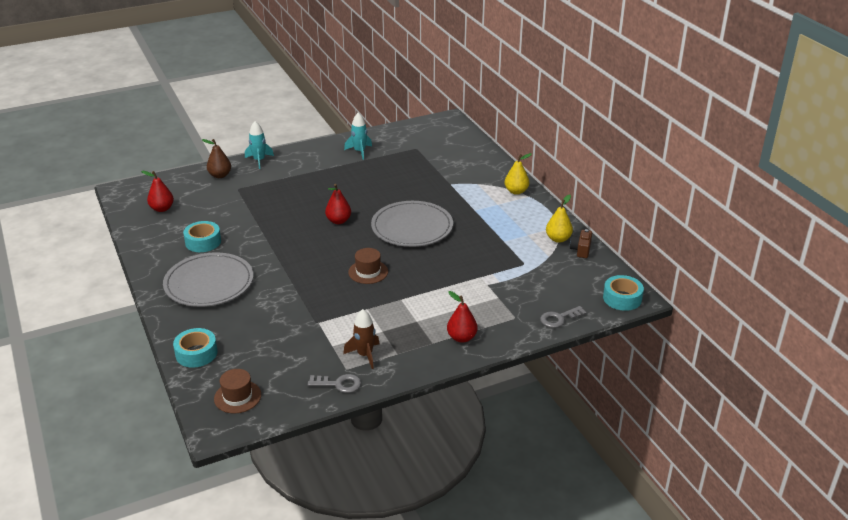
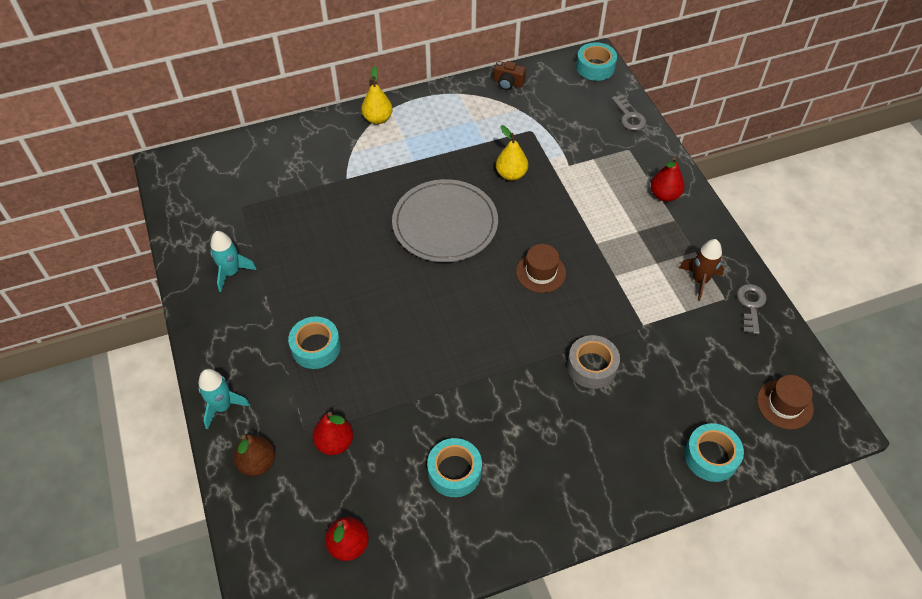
camera: 85 degrees left, 20 degrees up
grey plate [163,253,254,307] -> none
red pear [325,184,351,224] -> red pear moved to [312,412,353,455]
yellow pear [546,194,573,243] -> yellow pear moved to [496,125,528,181]
none -> turquoise tape [288,316,341,369]
none -> grey tape [567,335,620,389]

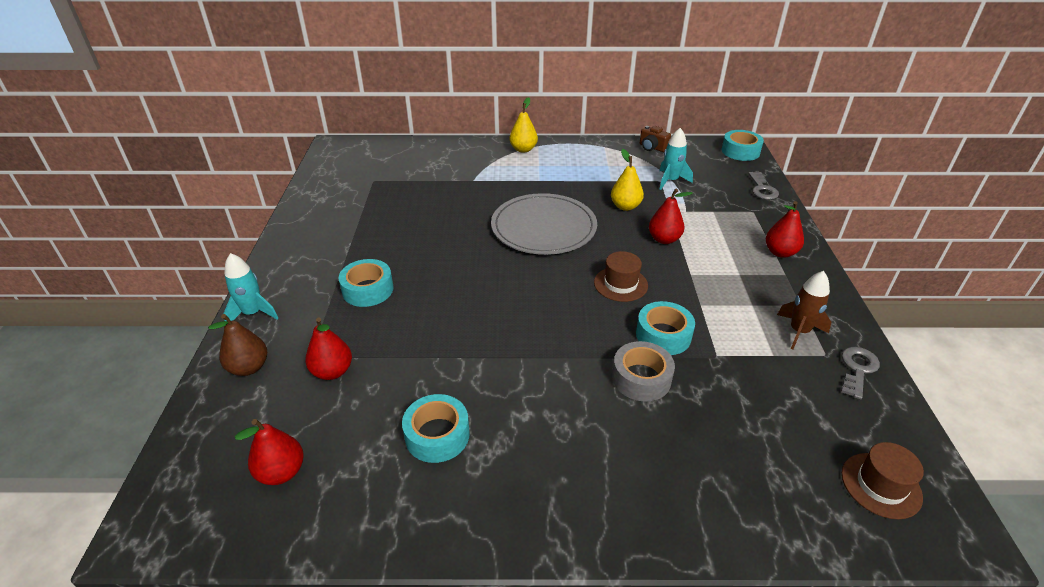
camera: 20 degrees right, 15 degrees down
turquoise rocket [210,231,257,292] -> turquoise rocket moved to [659,128,693,190]
turquoise tape [685,423,744,482] -> turquoise tape moved to [636,301,695,355]
none -> red pear [649,189,693,244]

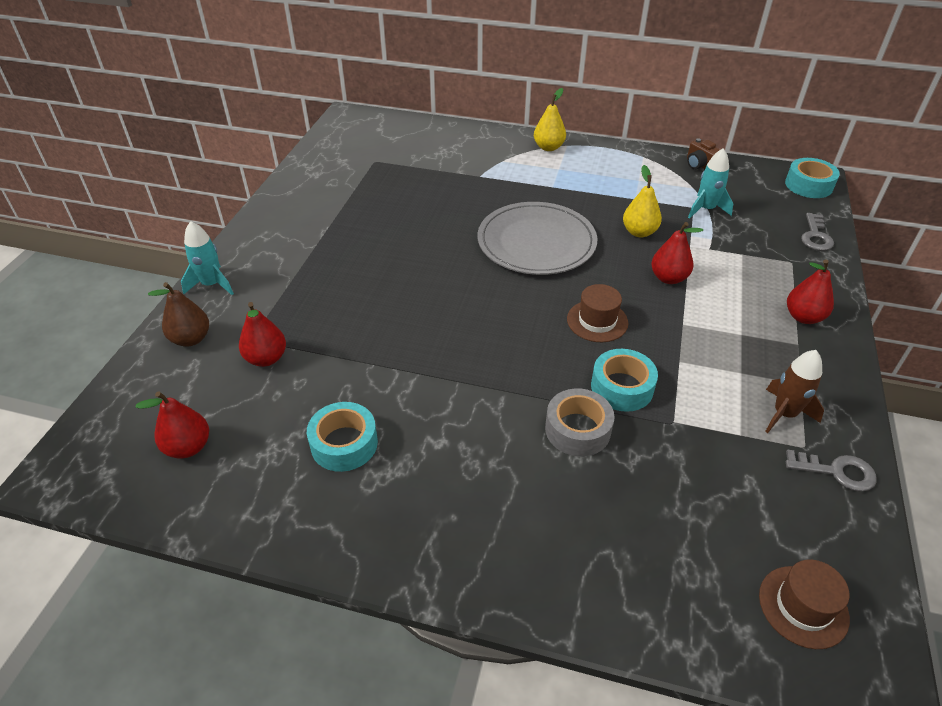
camera: 15 degrees right, 5 degrees up
turquoise tape [338,259,393,307] -> none
grey key [841,347,880,399] -> grey key turned 60 degrees clockwise [786,449,877,492]

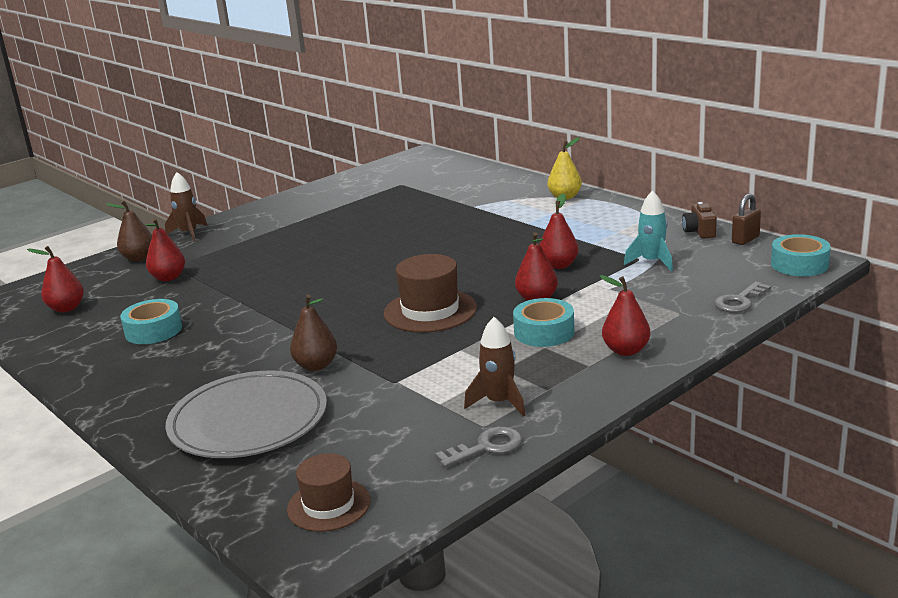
camera: 35 degrees right, 20 degrees down
turquoise rocket [181,221,234,295] -> brown rocket [165,172,208,241]
grey plate [478,202,597,275] -> grey plate moved to [165,370,327,458]
grey tape [545,389,615,457] -> brown pear [290,294,337,371]
brown hat [567,284,628,342] -> brown hat [384,254,477,333], size x1.53
turquoise tape [591,349,658,412] -> turquoise tape moved to [513,298,574,347]
yellow pear [623,165,662,237] -> red pear [540,193,579,269]
grey key [786,449,877,492] -> grey key turned 75 degrees counterclockwise [435,427,522,468]
none -> brown padlock [732,194,761,245]

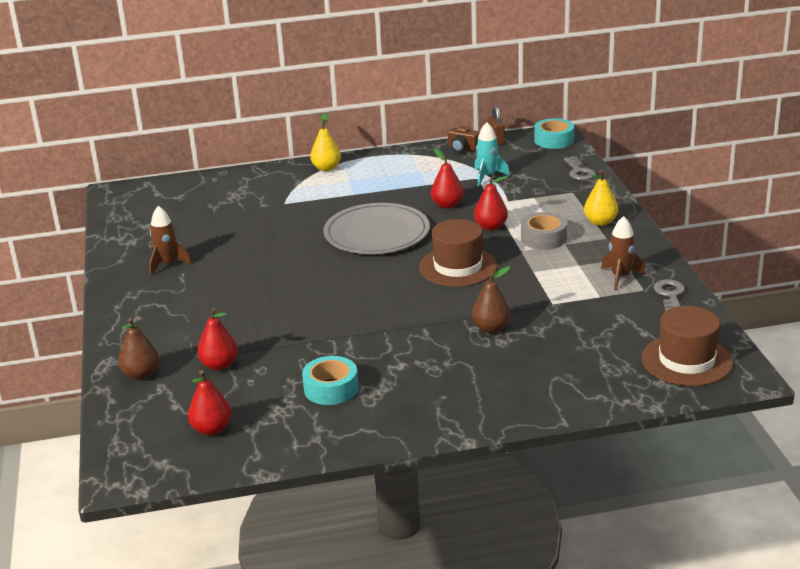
camera: 60 degrees left, 5 degrees up
brown rocket [165,172,208,241] -> brown rocket moved to [149,206,192,275]
grey plate [165,370,327,458] -> grey plate moved to [323,203,430,254]
brown hat [287,453,370,532] -> brown hat [641,306,733,386], size x1.53
turquoise tape [513,298,574,347] -> grey tape [521,212,567,250]
red pear [600,275,650,356] -> yellow pear [584,170,618,226]

